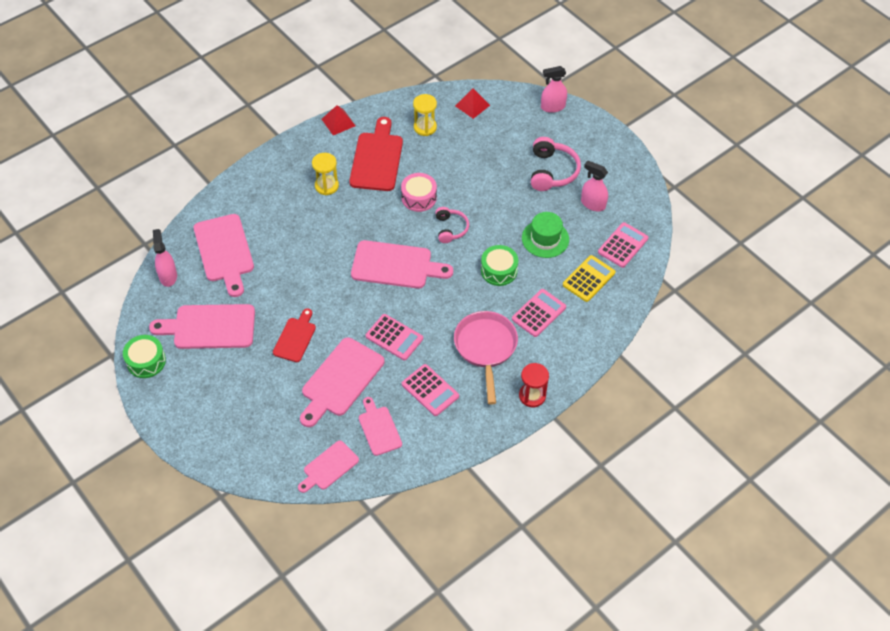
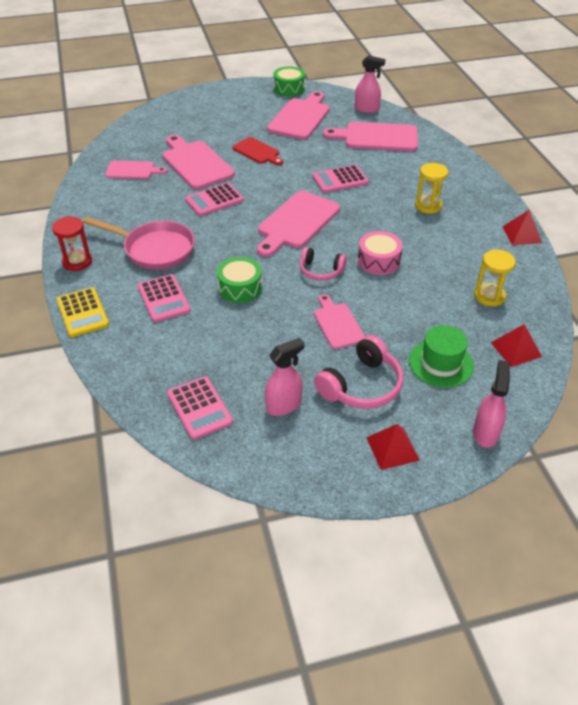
camera: 115 degrees right, 10 degrees down
pink cutting board [298,441,359,493] -> pink cutting board moved to [314,294,365,349]
red cutting board [349,117,403,191] -> none
pink calculator [402,364,459,416] -> pink calculator moved to [313,165,368,193]
green hat [522,212,569,258] -> green hat moved to [409,325,474,388]
pink headphones [531,137,581,191] -> pink headphones turned 75 degrees counterclockwise [314,335,403,409]
yellow calculator [563,255,615,302] -> yellow calculator moved to [56,287,109,337]
none -> red pyramid [366,424,420,470]

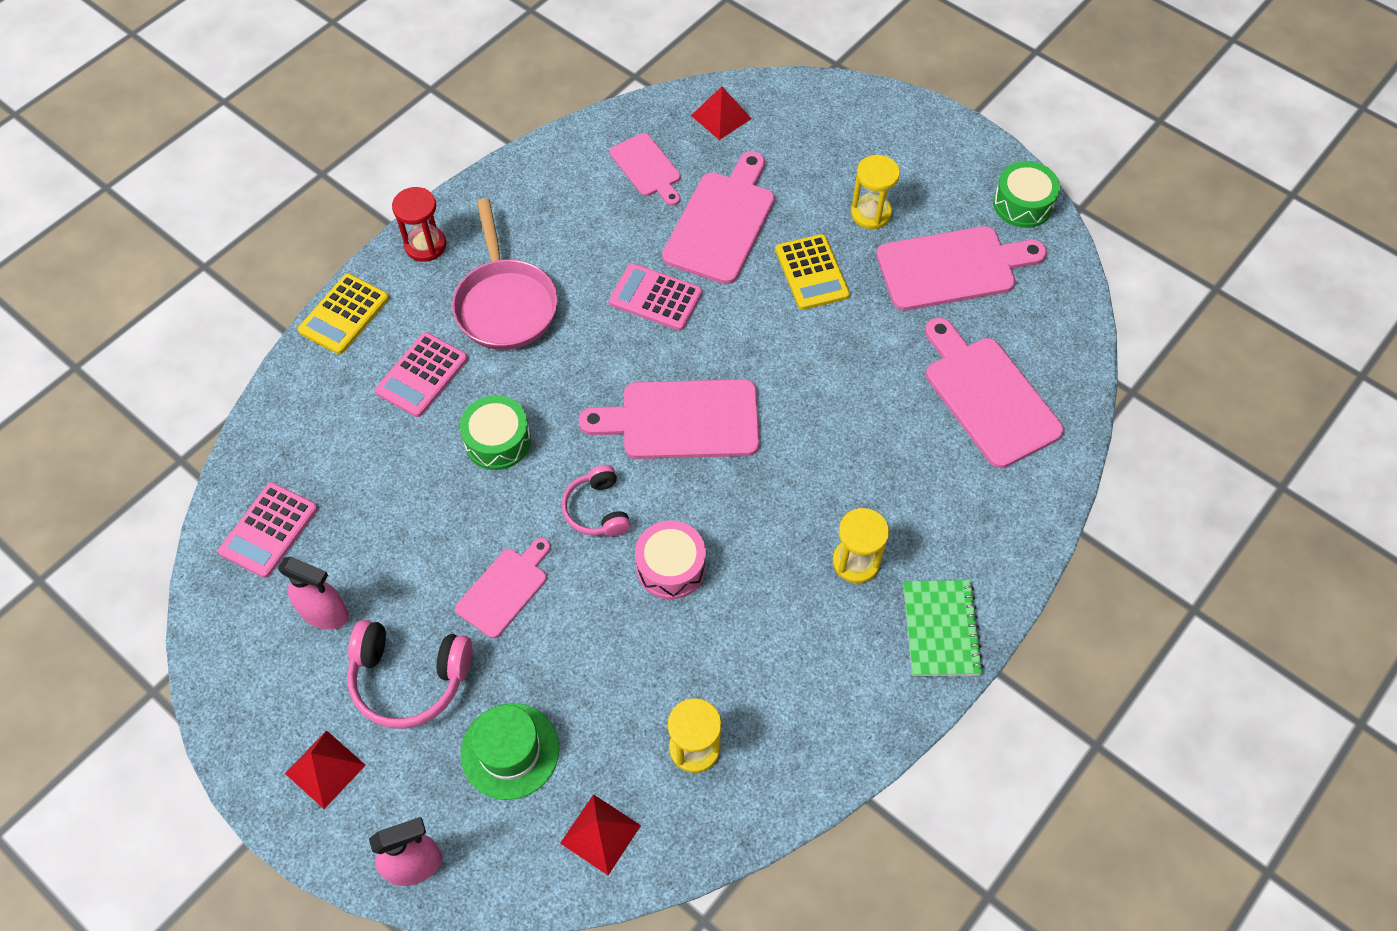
camera: 55 degrees right, 15 degrees up
red cutting board [232,137,283,165] -> yellow calculator [776,234,850,310]
pink calculator [313,165,368,193] -> none
pink spray bottle [355,55,385,113] -> none
red pyramid [502,210,542,245] -> red pyramid moved to [691,86,752,140]
none -> yellow hourglass [851,155,900,229]
none -> green notebook [903,580,984,676]

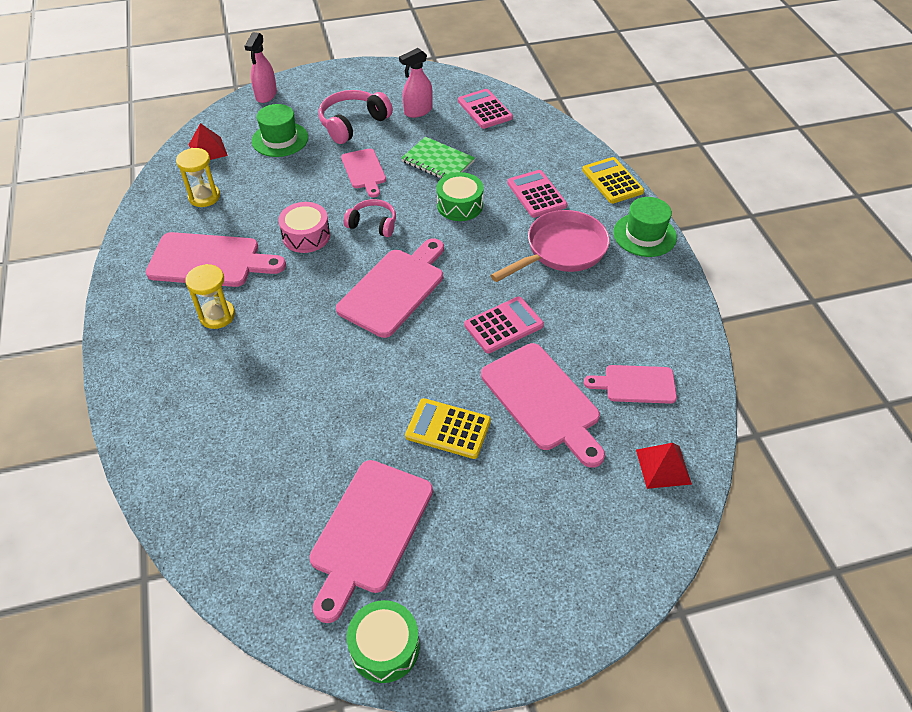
camera: 125 degrees right, 10 degrees down
red pyramid [285,730,366,809] -> none
red hourglass [392,187,446,262] -> green hat [613,197,677,257]
pink pan [452,198,558,350] -> pink pan turned 120 degrees clockwise [490,210,610,282]
yellow hourglass [851,155,900,229] -> none
green notebook [903,580,984,676] -> green notebook moved to [401,137,475,178]
pink cutting board [925,318,1064,468] -> pink cutting board moved to [146,232,286,287]

